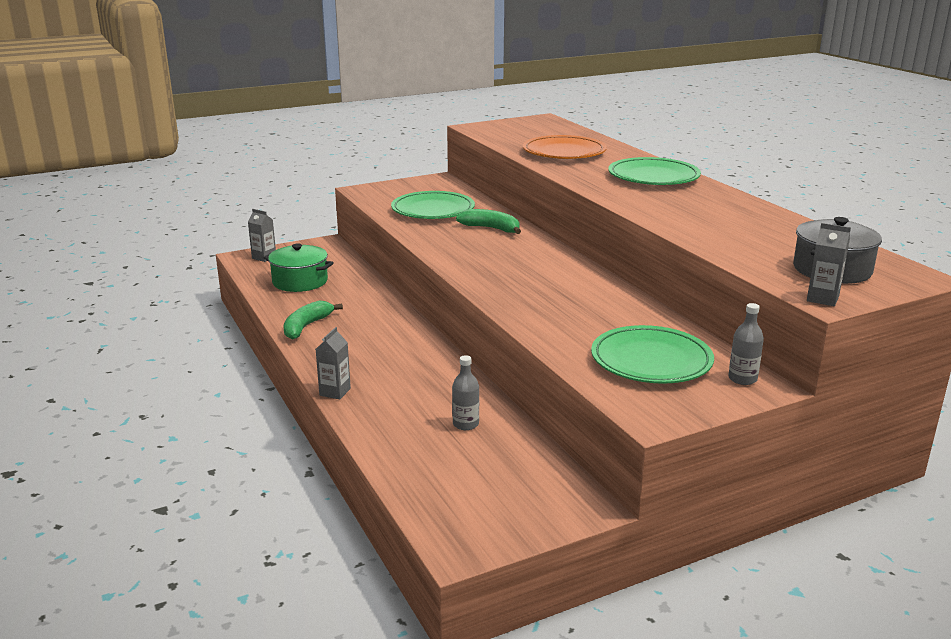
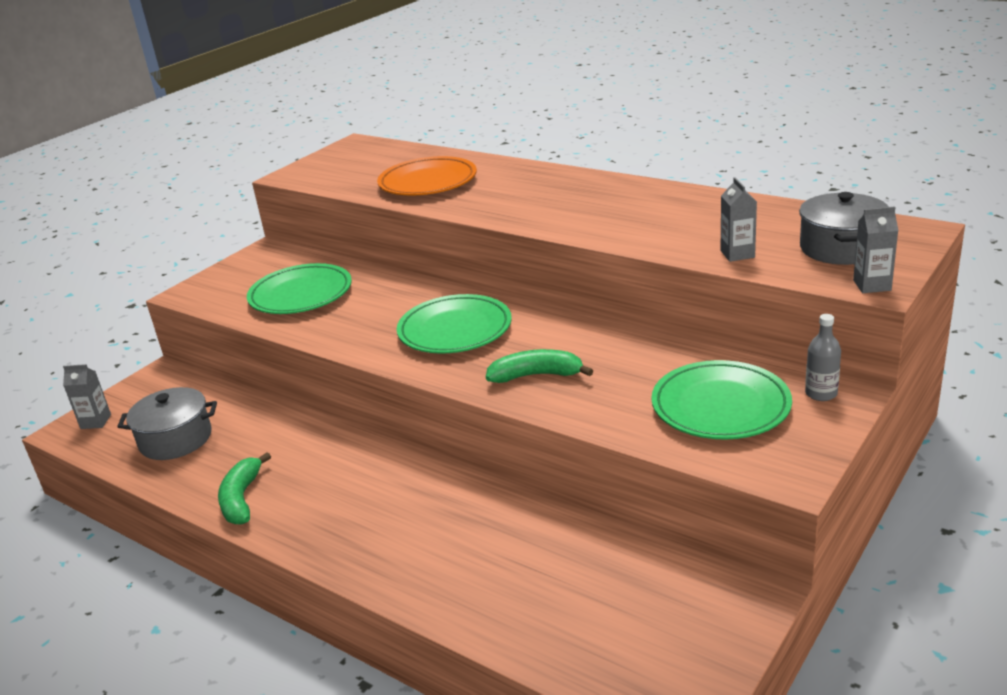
camera: 25 degrees left, 5 degrees up
green pot [264,244,334,292] -> grey pot [117,387,217,460]
grey carton [316,327,351,399] -> grey carton moved to [721,177,757,262]
grey bottle [452,355,479,430] -> none
green banana [456,209,521,234] -> green banana moved to [486,349,593,383]
green plate [608,157,701,185] -> green plate moved to [397,294,512,353]

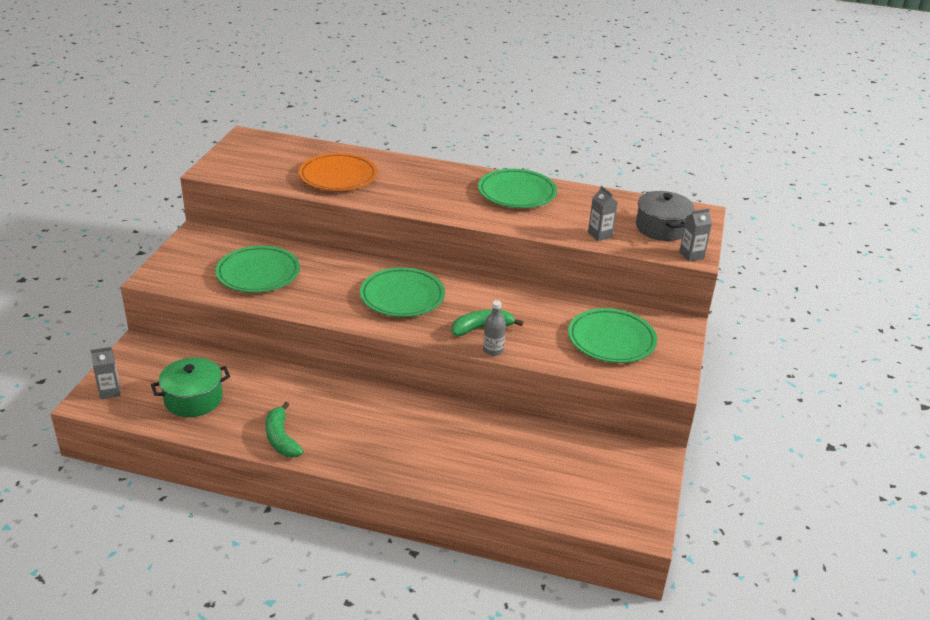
camera: 25 degrees left, 5 degrees up
grey pot [117,387,217,460] -> green pot [151,357,230,417]
grey bottle [805,314,841,401] -> grey bottle moved to [483,300,506,356]
none -> green plate [478,169,557,208]

